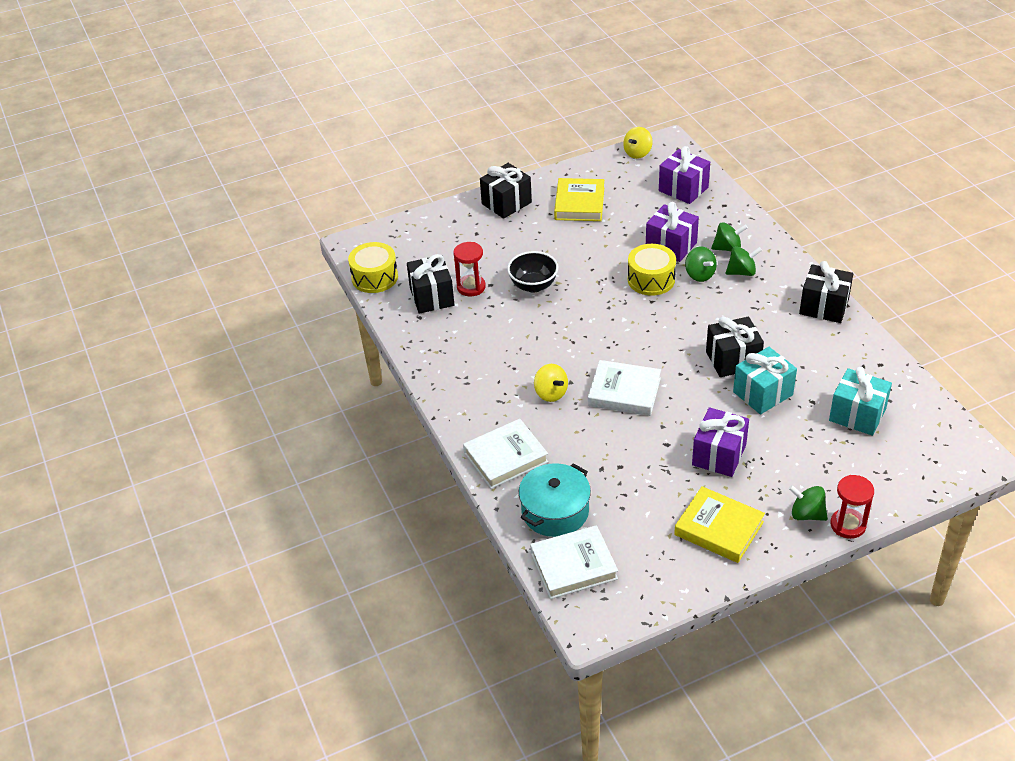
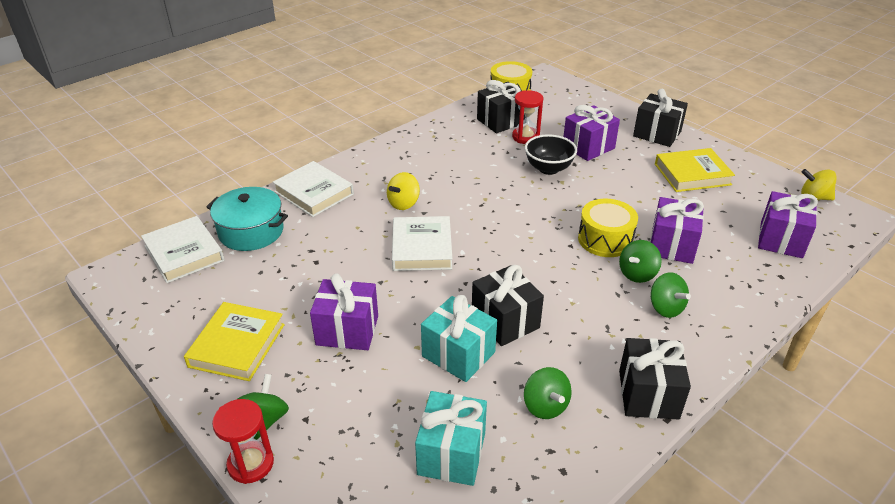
camera: 70 degrees right, 5 degrees down
green spinning top [711,222,748,251] -> green spinning top moved to [524,367,572,419]
none -> purple gift [563,105,620,161]

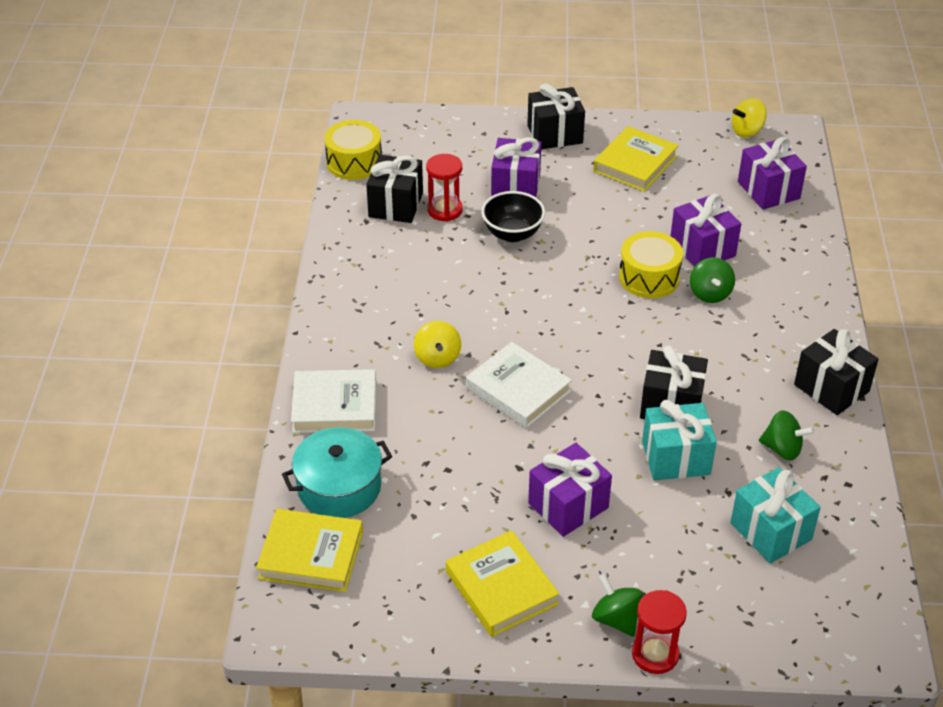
camera: 45 degrees left, 5 degrees up
white book [141,216,224,283] -> yellow book [256,509,363,592]
green spinning top [651,272,691,318] -> none

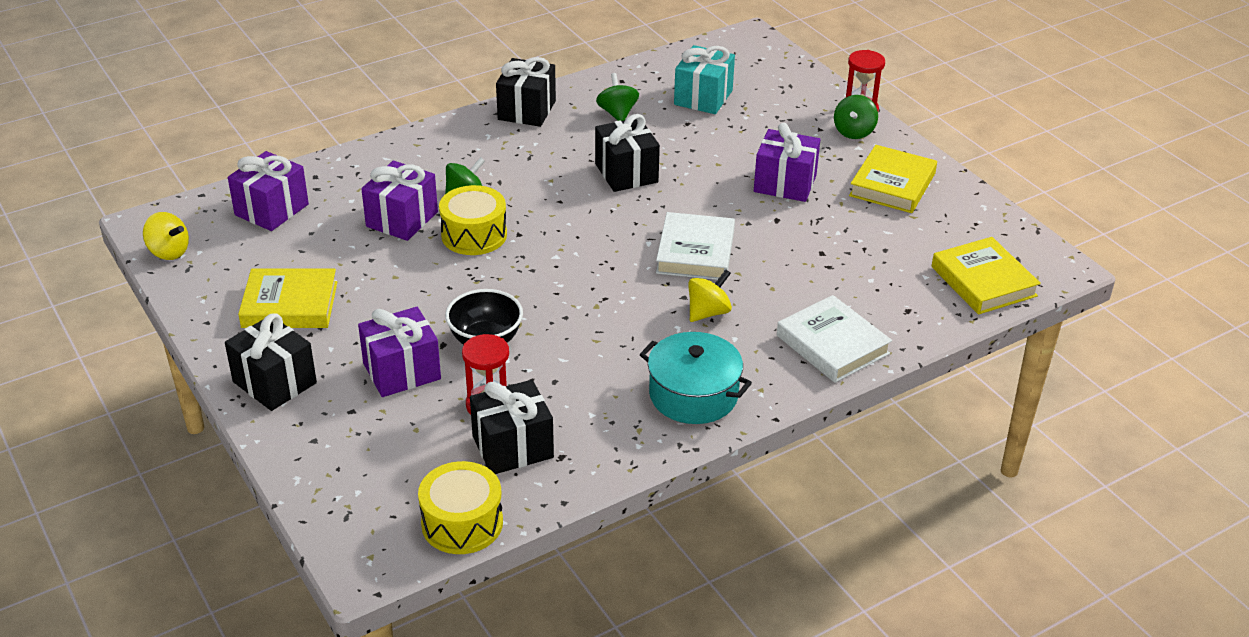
camera: 125 degrees left, 5 degrees down
turquoise pot [282,427,392,518] -> turquoise pot moved to [640,332,752,424]
turquoise gift [642,400,717,481] -> none

